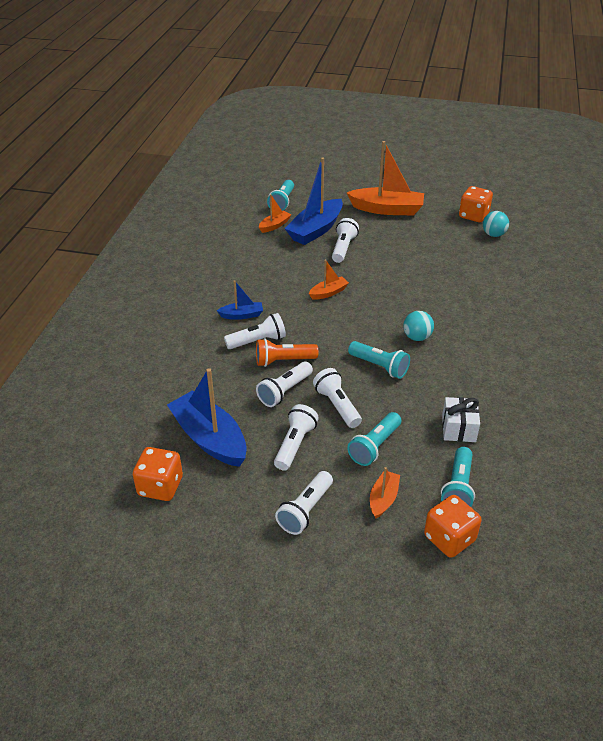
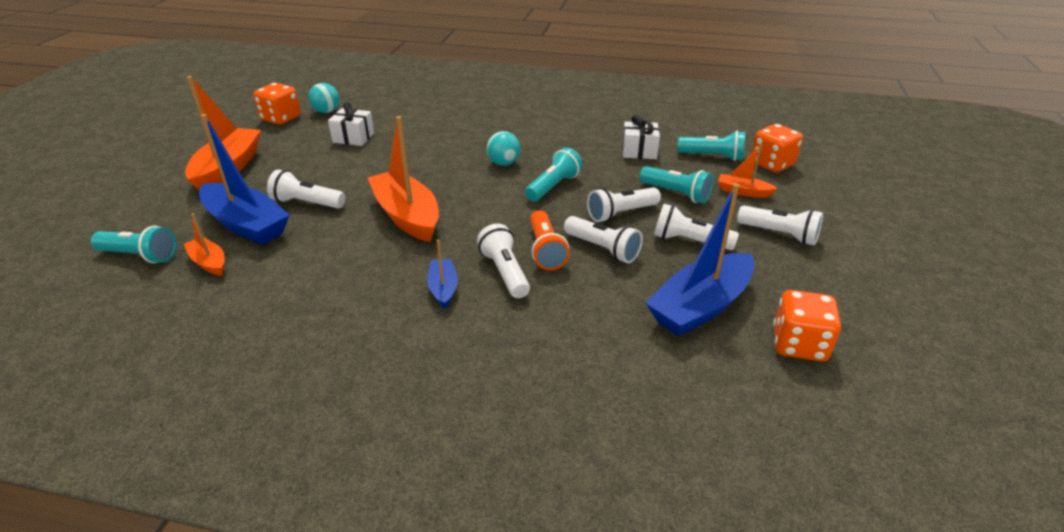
camera: 90 degrees left, 5 degrees down
orange boat [309,260,349,300] -> orange boat [368,116,439,242], size x2.00
none -> white gift [328,102,374,146]

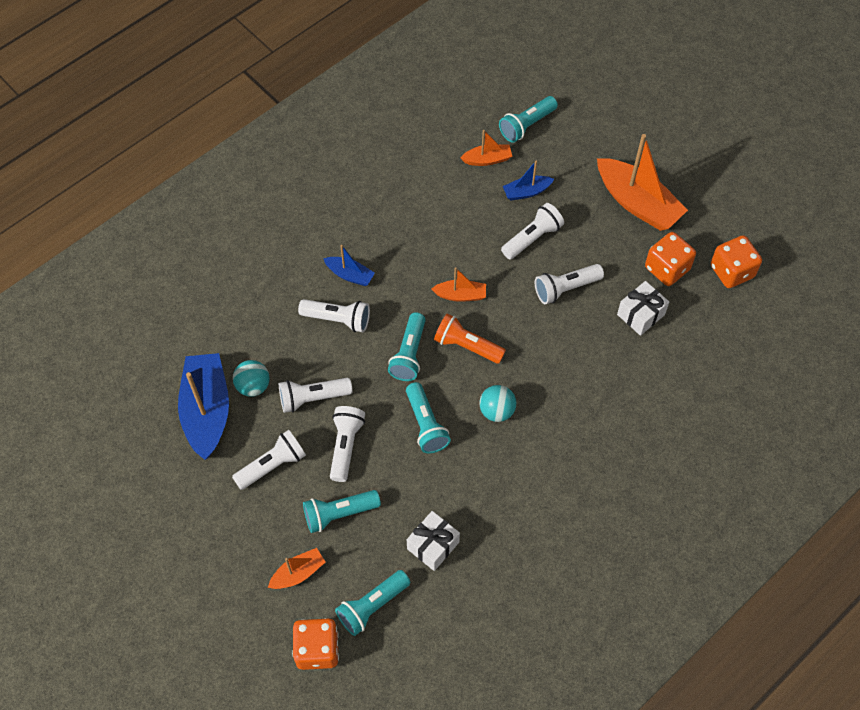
camera: 125 degrees right, 25 degrees up
blue boat [199,114,290,244] -> blue boat [503,161,554,200], size x0.50
turquoise ball [308,83,339,113] -> turquoise ball moved to [233,360,270,397]
orange boat [368,116,439,242] -> orange boat [432,267,486,302], size x0.50
orange flashlight [530,210,570,270] -> orange flashlight moved to [434,314,506,364]
white flashlight [737,206,823,246] -> white flashlight moved to [535,264,604,304]
orange dice [773,290,841,362] -> orange dice moved to [645,232,696,286]
none -> turquoise flashlight [388,312,426,381]

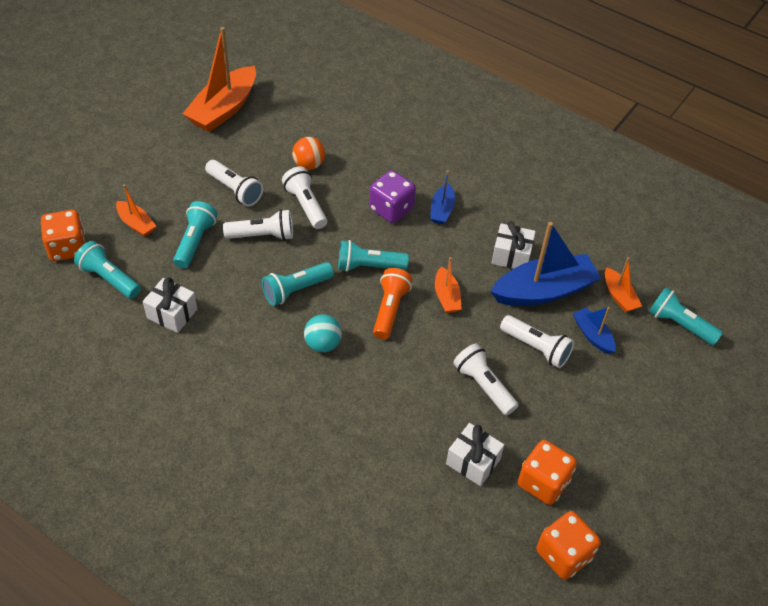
camera: 75 degrees right, 10 degrees down
blue boat [178,353,229,460] -> blue boat moved to [491,222,601,306]
turquoise ball [233,360,270,397] -> orange ball [292,137,325,170]
white flashlight [298,299,370,332] -> purple dice [369,170,416,223]
turquoise flashlight [303,490,381,533] -> turquoise flashlight turned 45 degrees clockwise [173,201,218,268]
orange boat [597,134,688,231] -> orange boat moved to [183,27,256,132]
none -> white gift [492,221,536,269]

